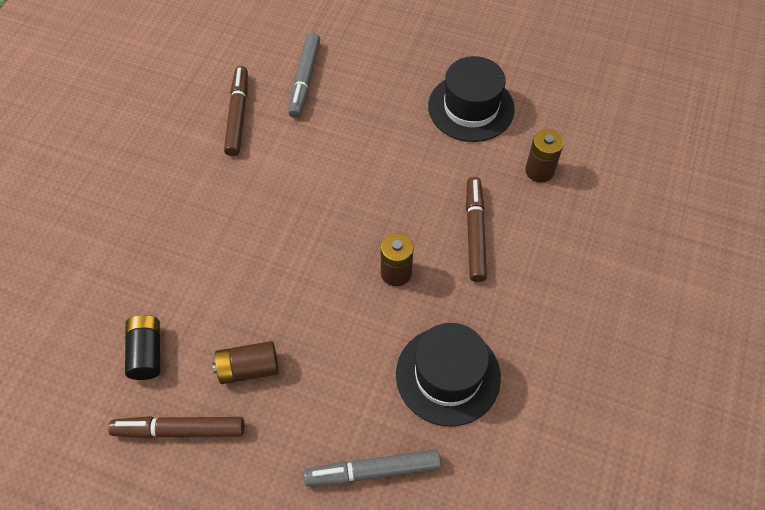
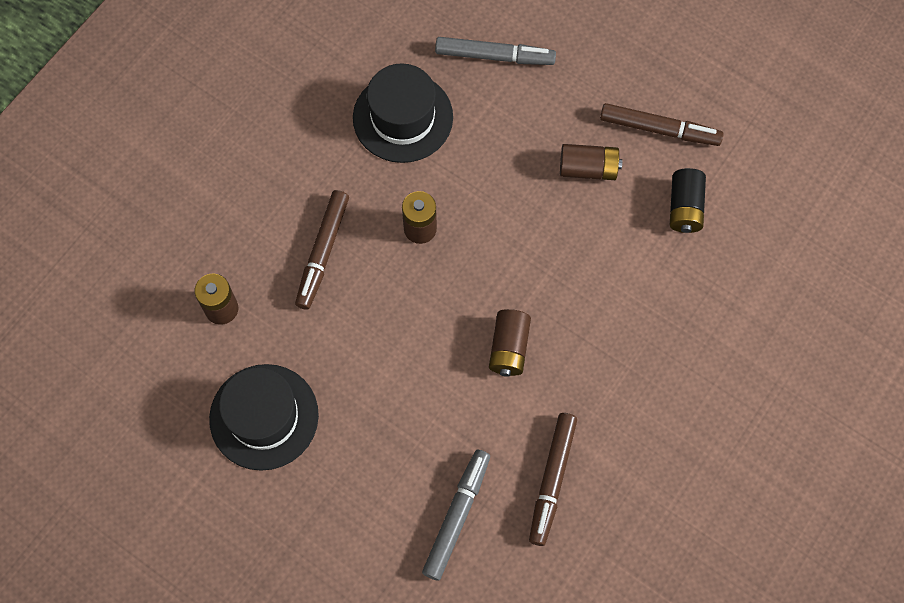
camera: 165 degrees left, 10 degrees up
none -> brown battery [489,309,531,377]

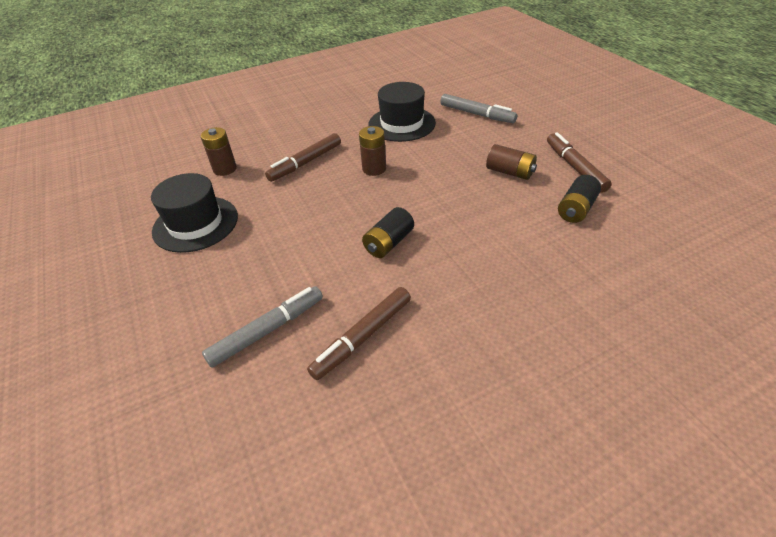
camera: 30 degrees right, 25 degrees down
brown battery [489,309,531,377] -> black battery [362,207,414,258]
brown marker [600,103,724,146] -> brown marker turned 150 degrees counterclockwise [547,132,612,193]

